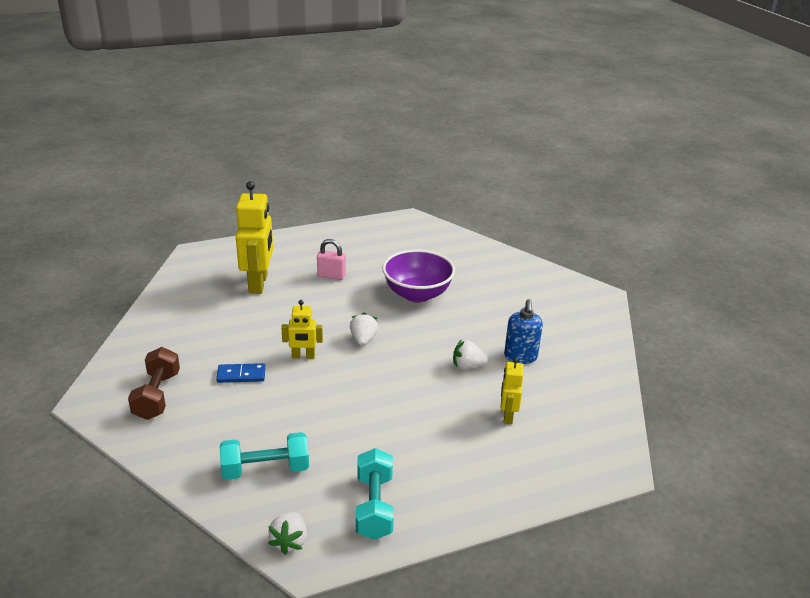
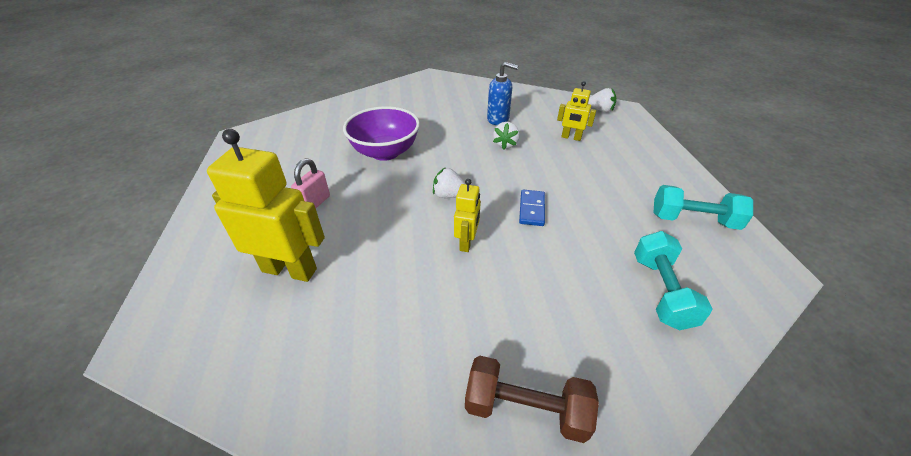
camera: 75 degrees left, 10 degrees up
blue domino [216,363,266,383] -> blue domino moved to [519,190,545,226]
white strawberry [268,512,307,555] -> white strawberry moved to [588,88,617,112]

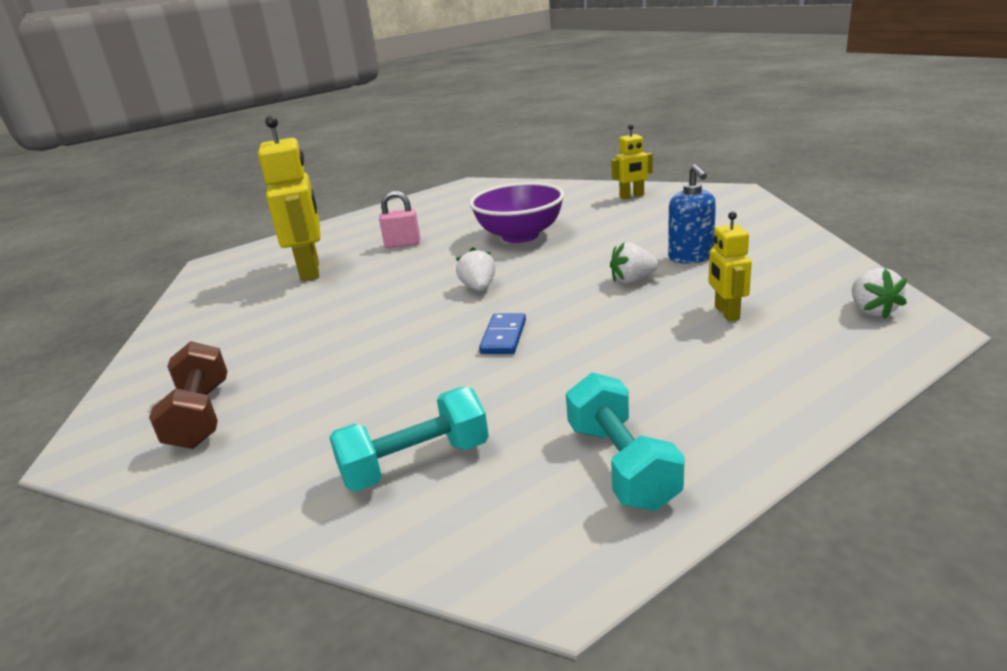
camera: 65 degrees right, 15 degrees down
yellow robot [454,179,481,252] -> yellow robot moved to [611,124,653,199]
blue domino [519,190,545,226] -> blue domino turned 60 degrees counterclockwise [479,313,526,354]

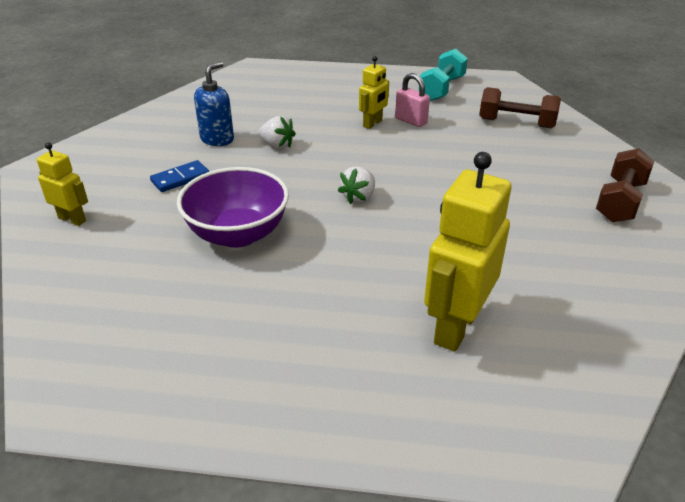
camera: 140 degrees left, 10 degrees up
turquoise dumbbell [329,387,489,492] -> brown dumbbell [479,87,561,128]
pink padlock [379,191,420,248] -> pink padlock moved to [395,73,430,127]
blue domino [479,313,526,354] -> blue domino moved to [150,160,209,192]
yellow robot [708,212,752,321] -> yellow robot moved to [359,56,389,129]
white strawberry [852,268,907,319] -> none

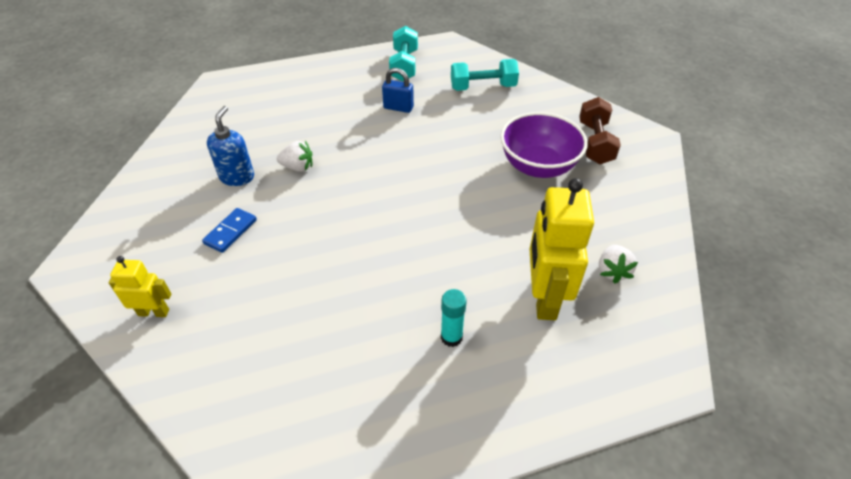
camera: 25 degrees left, 10 degrees up
purple bowl [177,167,289,248] -> purple bowl moved to [500,112,588,178]
white strawberry [338,166,375,204] -> white strawberry moved to [599,245,638,284]
yellow robot [359,56,389,129] -> none
pink padlock [395,73,430,127] -> blue padlock [382,68,414,113]
brown dumbbell [479,87,561,128] -> turquoise dumbbell [451,59,519,91]
none -> turquoise glue stick [441,289,467,347]

